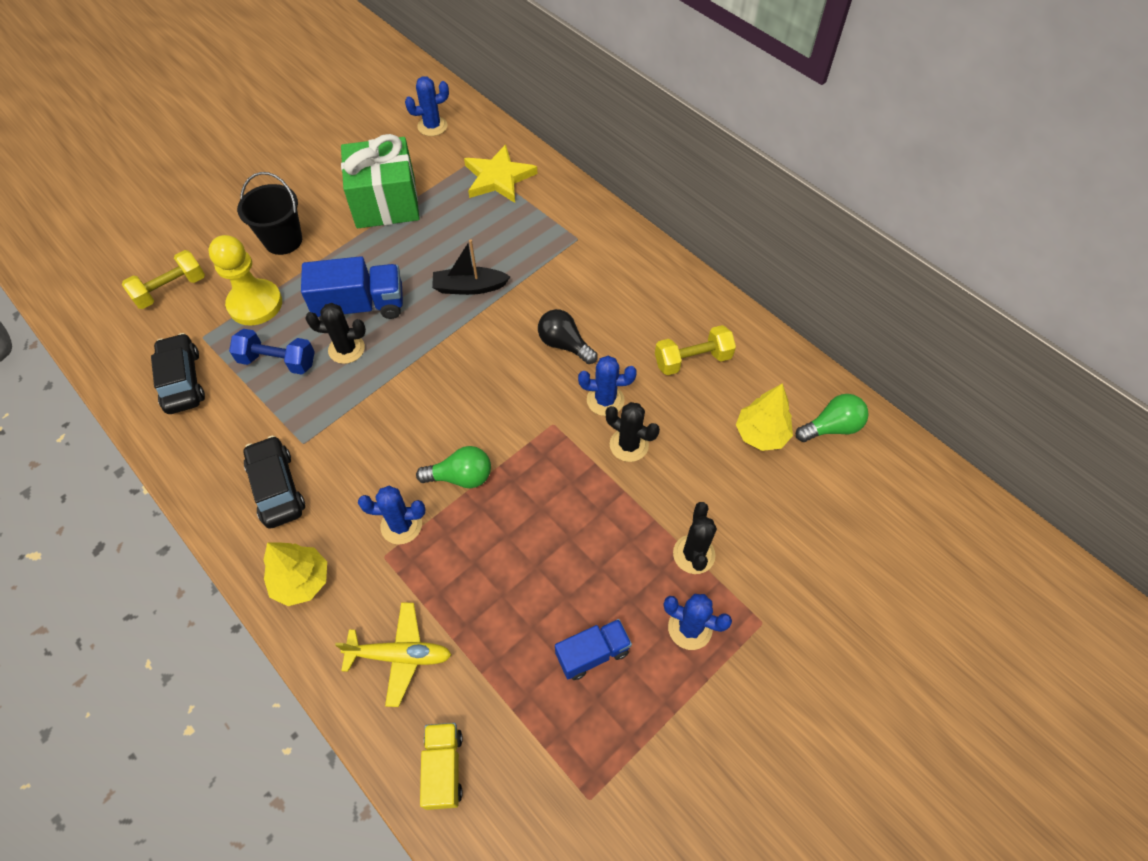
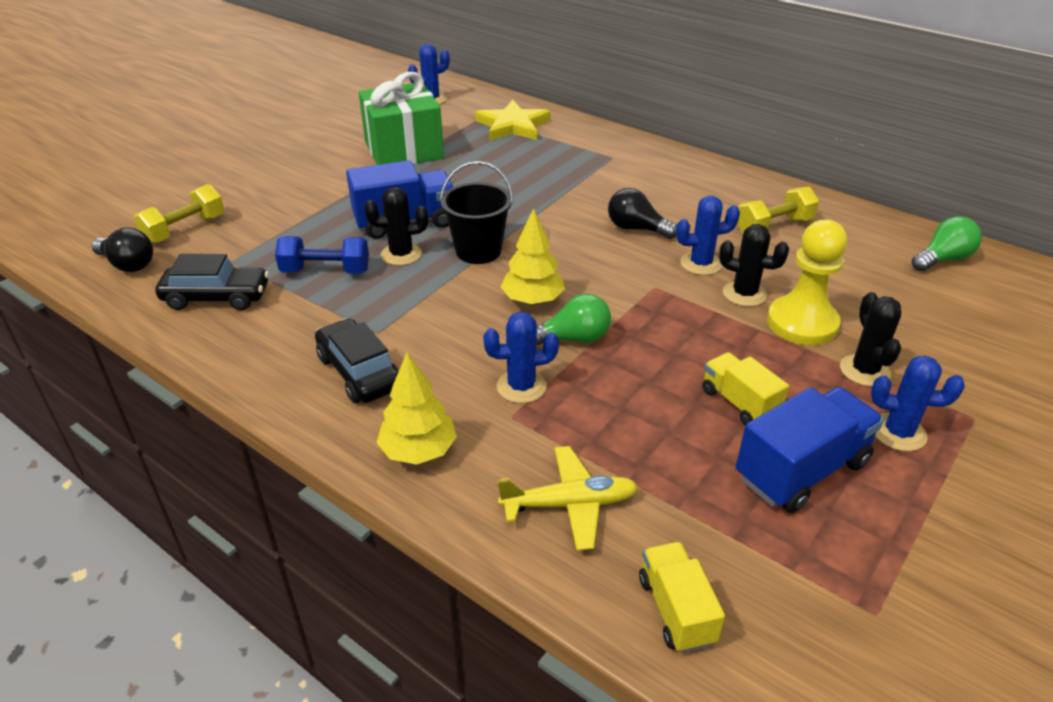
camera: 10 degrees left, 20 degrees down
black car [151,333,205,414] -> black car turned 120 degrees clockwise [155,254,269,310]
yellow pawn [208,235,282,325] -> yellow pawn moved to [767,219,848,345]
black bucket [237,172,302,255] -> black bucket moved to [440,161,513,264]
black boat [432,239,511,295] -> none
blue truck [555,619,632,680] -> blue truck [736,387,884,513], size x1.62
yellow tree [736,383,793,451] -> yellow tree moved to [501,208,565,305]
none -> black light bulb [92,228,153,272]
none -> yellow truck [702,352,789,425]

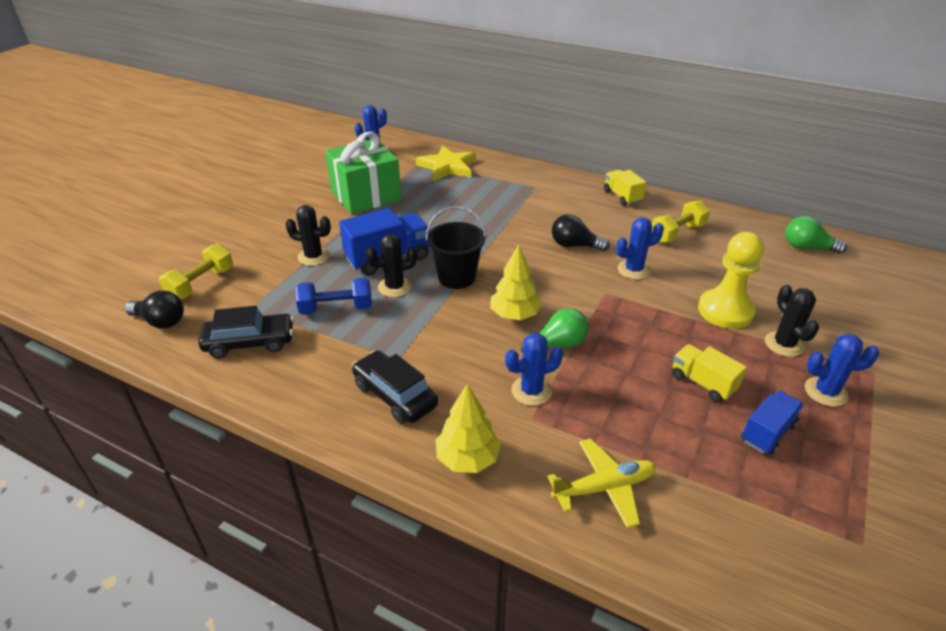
camera: 10 degrees left, 0 degrees up
yellow truck [639,542,725,653] -> yellow truck moved to [604,170,647,206]
black cactus [719,224,789,307] -> black cactus moved to [285,205,331,266]
blue truck [736,387,884,513] -> blue truck [741,391,804,455], size x0.62
green light bulb [912,216,982,271] -> green light bulb turned 120 degrees counterclockwise [785,216,847,254]

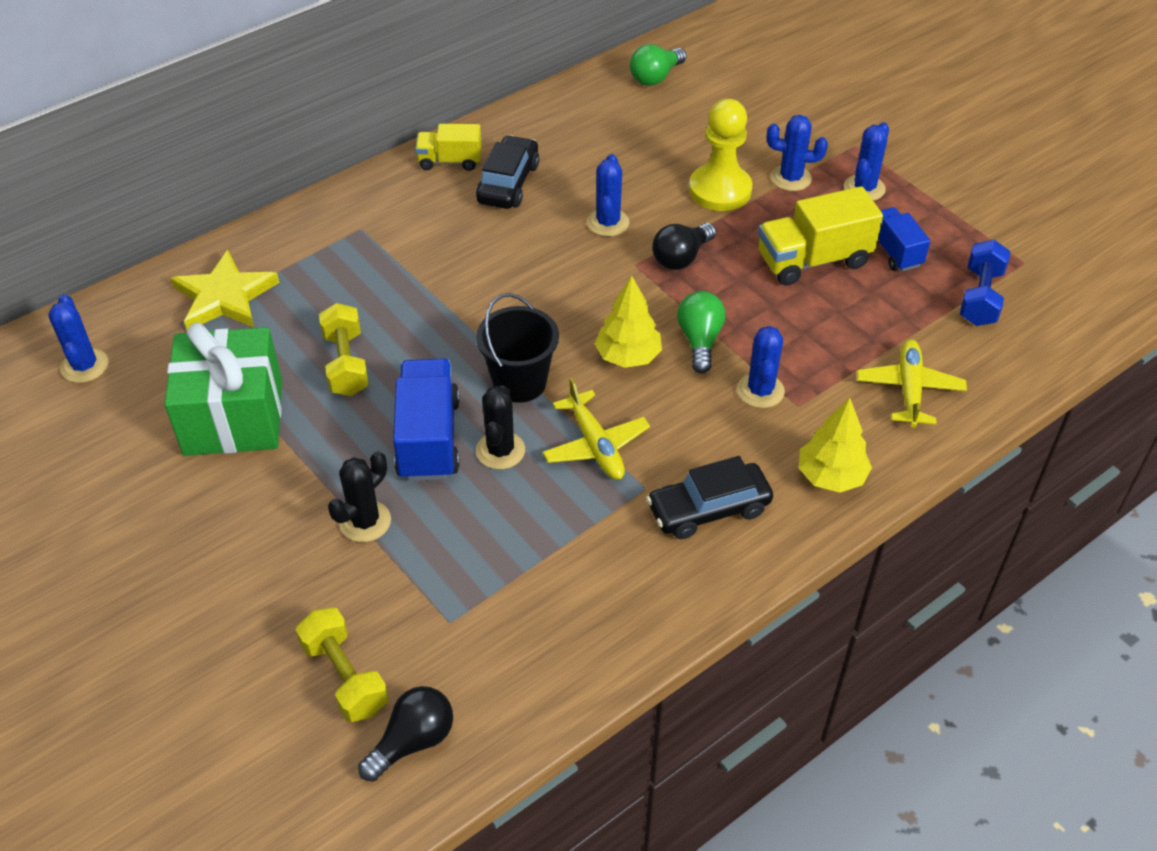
camera: 65 degrees left, 10 degrees up
black car [198,306,294,358] -> black car moved to [476,135,539,209]
blue dumbbell [295,278,372,314] -> blue dumbbell moved to [960,240,1010,326]
black light bulb [552,214,610,252] -> black light bulb moved to [652,223,716,270]
yellow dumbbell [651,200,710,243] -> yellow dumbbell moved to [319,303,369,396]
yellow truck [672,344,747,402] -> yellow truck [758,186,883,286], size x1.62
black cactus [765,285,819,357] -> blue cactus [767,115,828,191]
none -> yellow plane [542,378,650,480]

